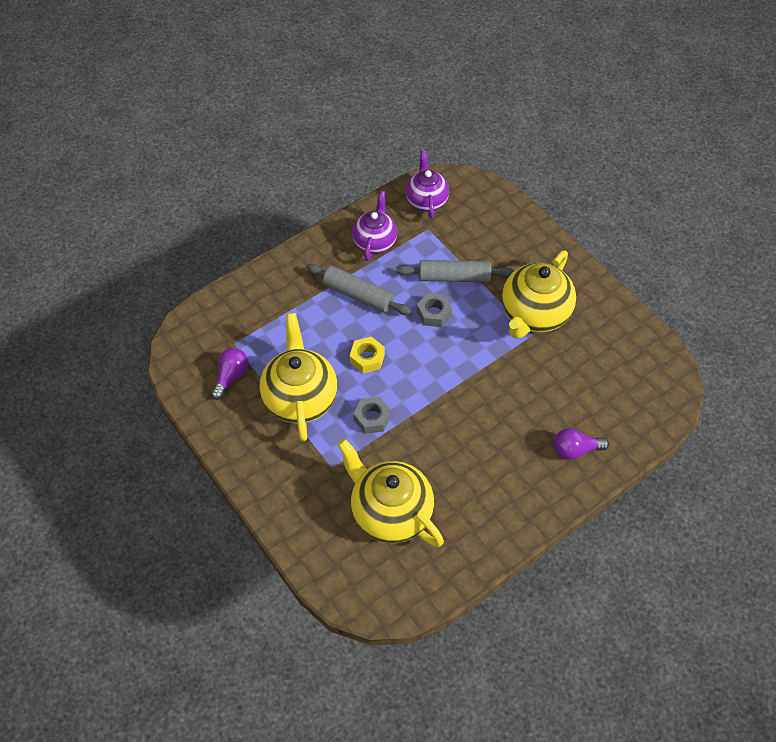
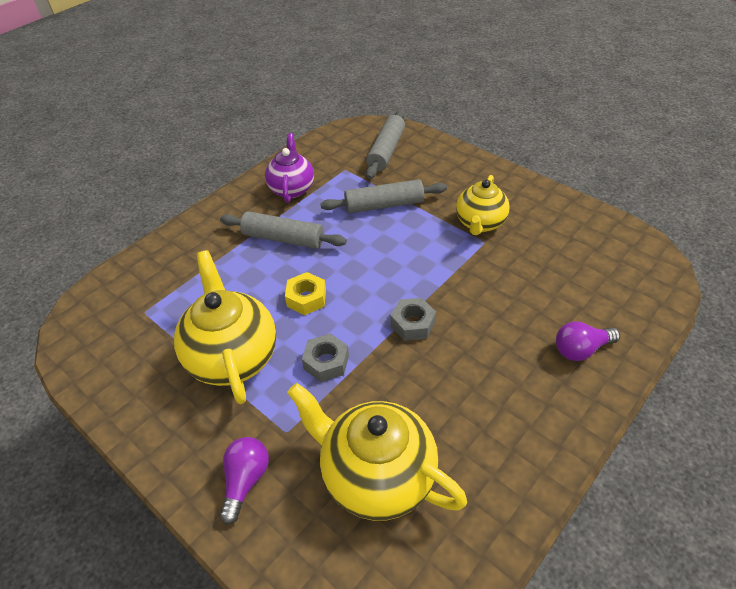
camera: 10 degrees left, 10 degrees down
purple light bulb [211,348,249,400] -> purple light bulb moved to [219,437,269,525]
purple teapot [406,150,449,219] -> none
grey nut [417,293,452,327] -> grey nut moved to [391,298,436,341]
yellow teapot [502,251,576,339] -> yellow teapot [456,175,510,235], size x0.65
none -> grey rolling pin [366,110,405,179]

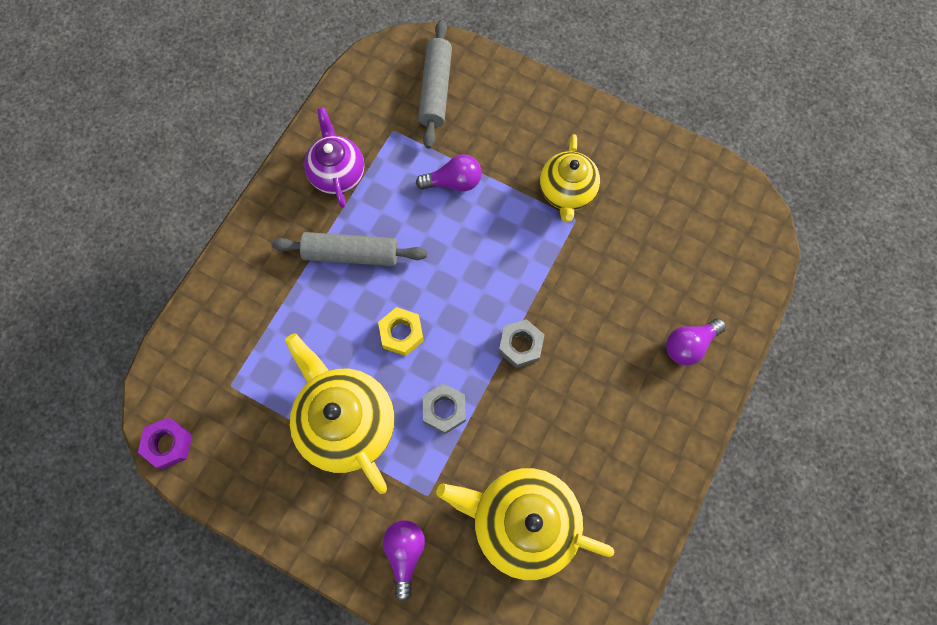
camera: 15 degrees left, 25 degrees up
grey rolling pin [320,179,447,213] -> purple light bulb [416,154,482,191]
none -> purple nut [138,418,192,469]

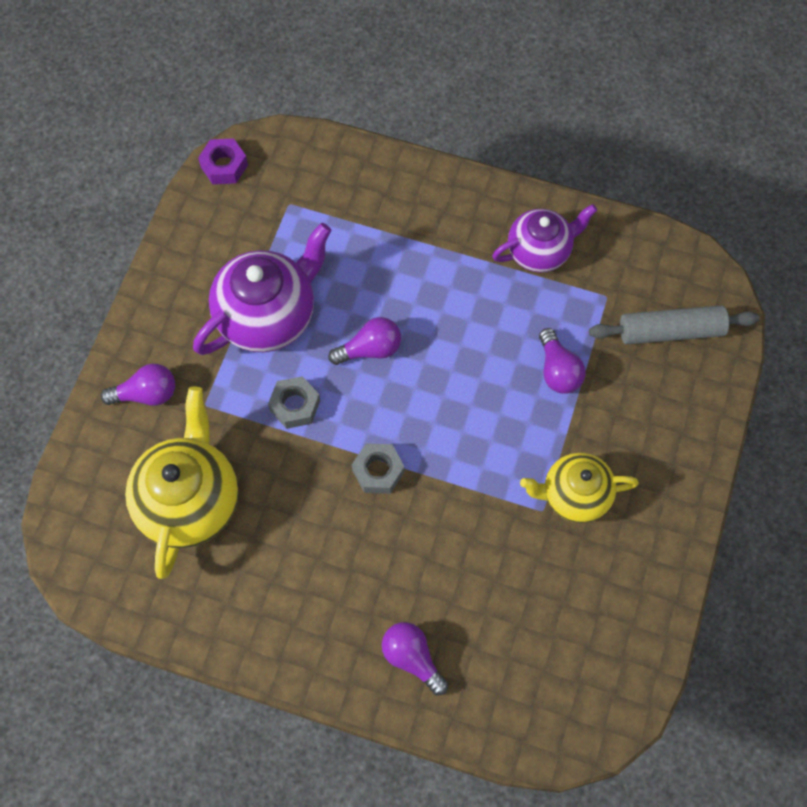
camera: 80 degrees right, 5 degrees down
grey rolling pin [271,232,427,266] -> none
yellow teapot [285,333,395,494] -> purple teapot [193,223,332,355]
yellow nut [378,307,424,356] -> purple light bulb [328,317,401,365]

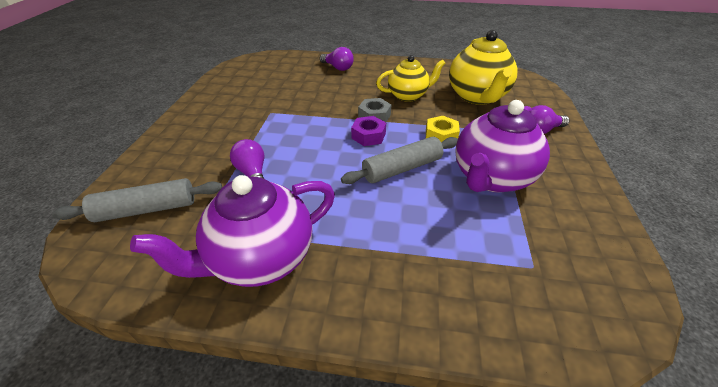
camera: 170 degrees right, 25 degrees down
purple nut [198,138,248,184] -> purple nut moved to [351,116,386,146]
grey nut [268,376,320,429] -> yellow nut [426,116,460,142]
purple light bulb [328,317,401,365] -> grey rolling pin [341,137,458,184]
purple teapot [492,204,597,273] -> purple teapot [130,175,335,287], size x1.54
yellow teapot [520,453,639,523] -> yellow teapot moved to [376,55,446,102]

